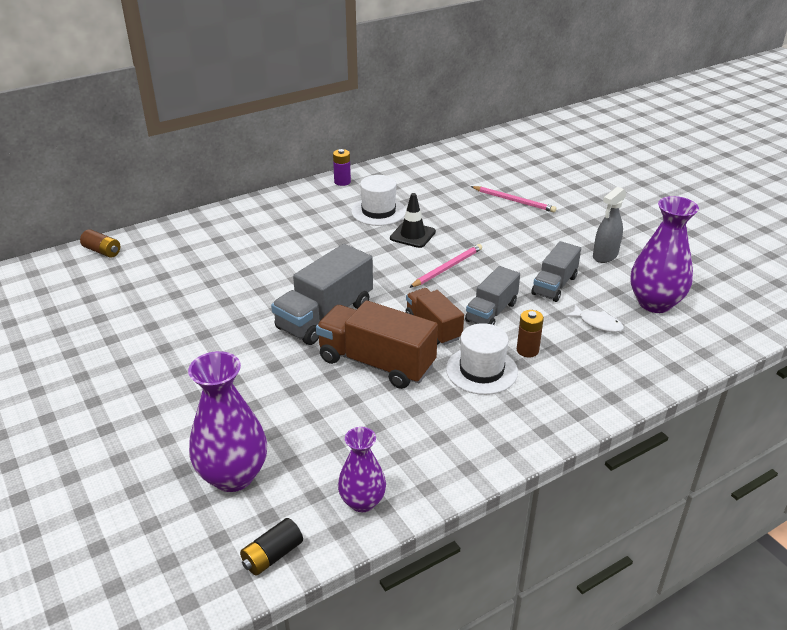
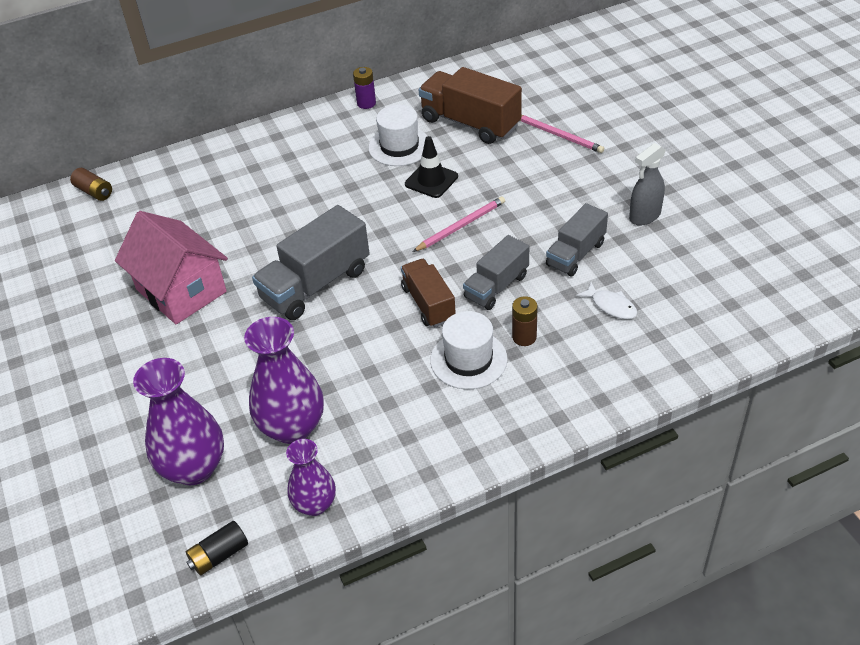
camera: 10 degrees right, 10 degrees up
brown truck [316,300,438,389] -> brown truck moved to [419,67,522,144]
purple vase [630,196,699,313] -> purple vase moved to [244,317,324,444]
none -> pink house [115,211,228,324]

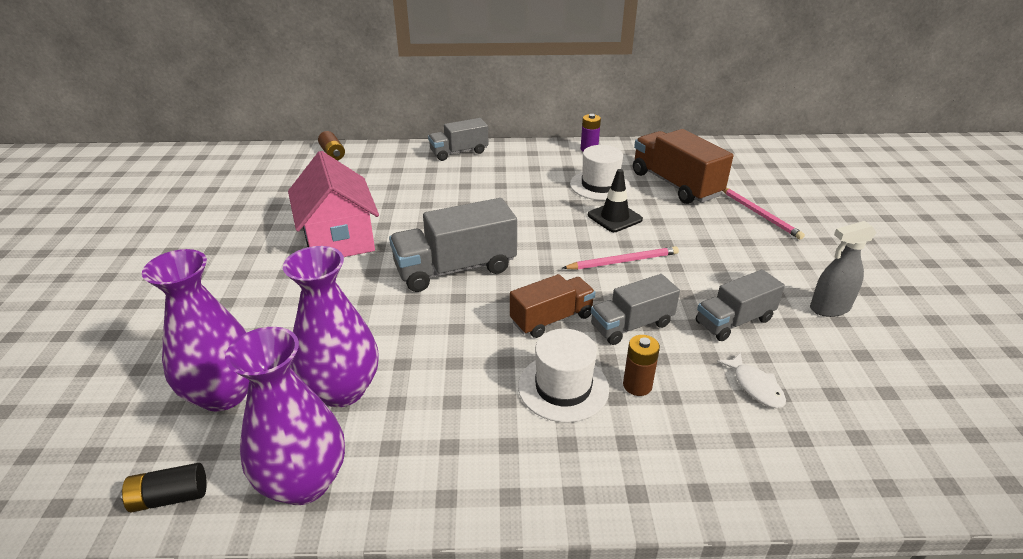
camera: 20 degrees right, 10 degrees down
purple vase [286,439,336,516] -> purple vase [225,327,345,505], size x1.63
brown truck [401,259,456,328] -> brown truck turned 60 degrees clockwise [510,274,596,338]
none -> grey truck [428,118,489,161]

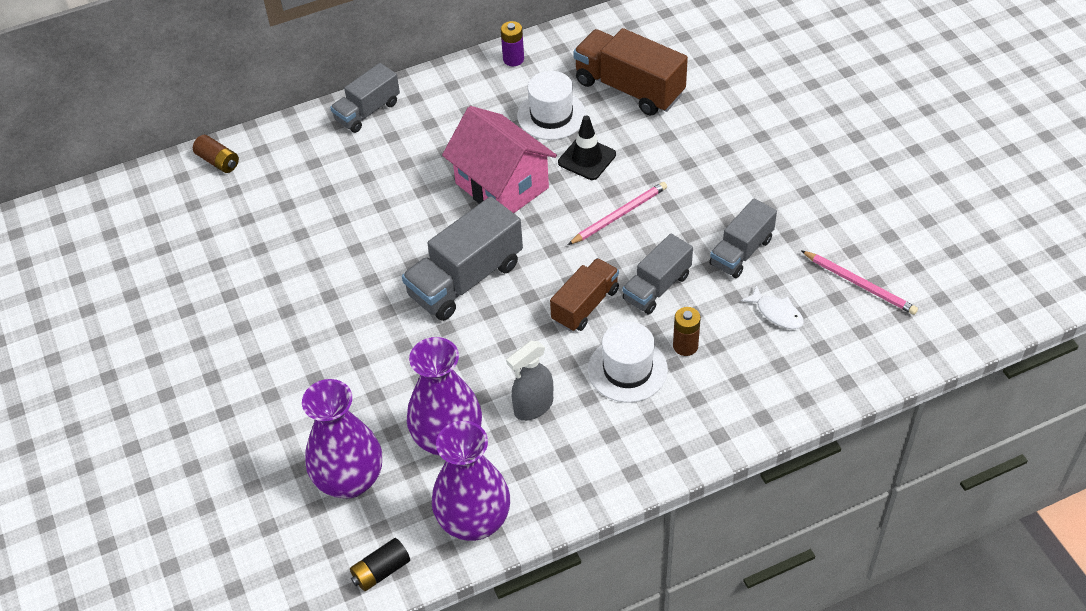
camera: 20 degrees left, 15 degrees up
pink house [288,151,379,257] -> pink house moved to [442,106,557,213]
pink pencil [723,188,805,240] -> pink pencil moved to [801,250,918,315]
grey spray bottle [810,221,877,317] -> grey spray bottle moved to [506,341,553,421]

